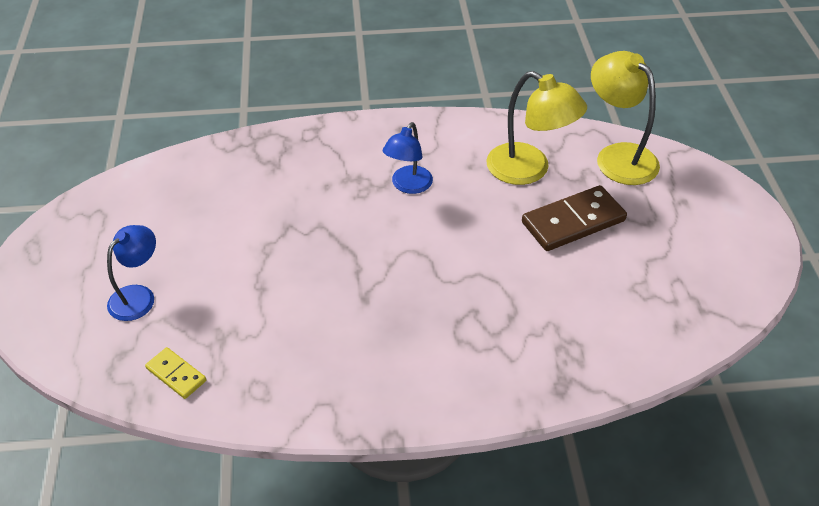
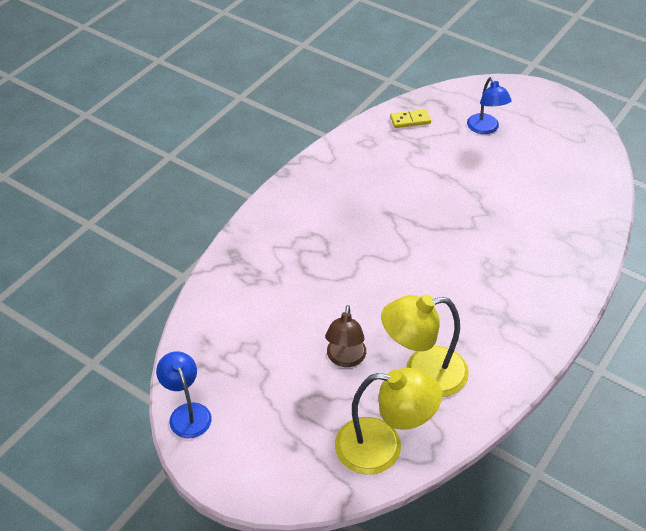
camera: 130 degrees right, 0 degrees up
blue lamp [383,122,433,194] -> blue lamp moved to [156,351,212,438]
brown domino [522,185,627,251] -> brown lamp [325,305,366,367]

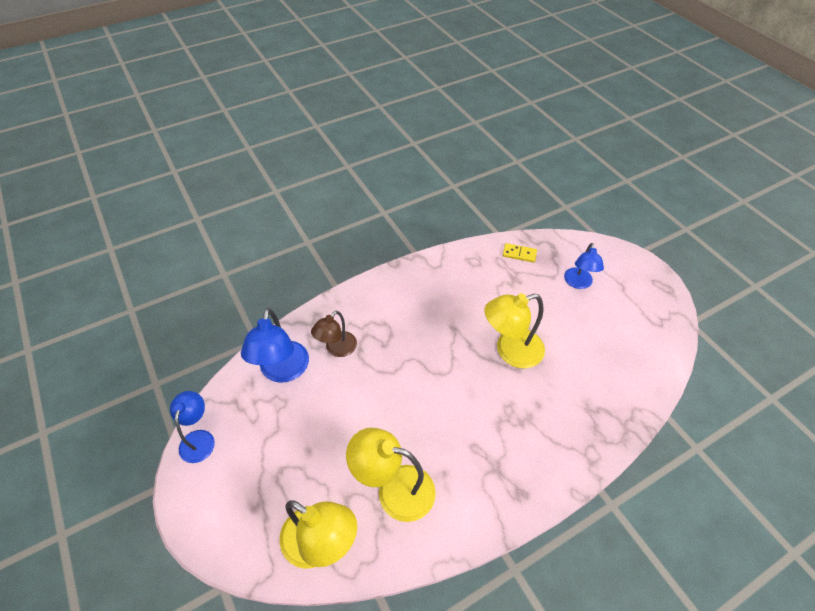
camera: 25 degrees right, 5 degrees up
brown lamp [325,305,366,367] -> brown lamp moved to [311,311,357,357]
none -> blue lamp [241,308,309,383]
none -> yellow lamp [484,293,545,369]

